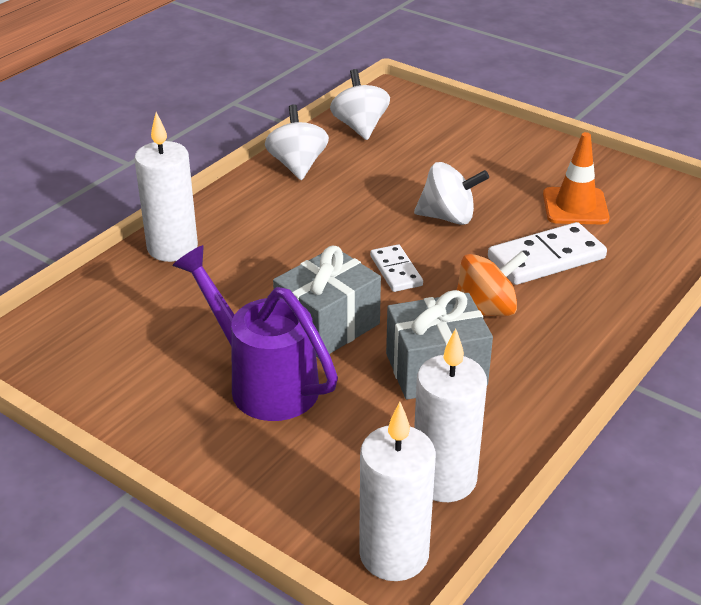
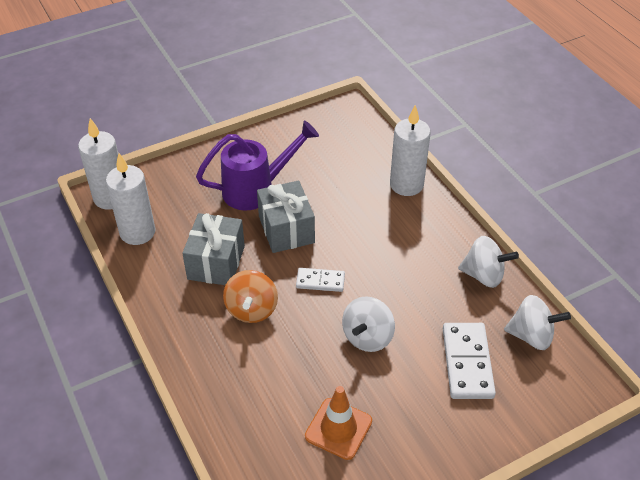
camera: 115 degrees right, 10 degrees up
white domino [488,222,607,285] -> white domino moved to [443,323,496,399]

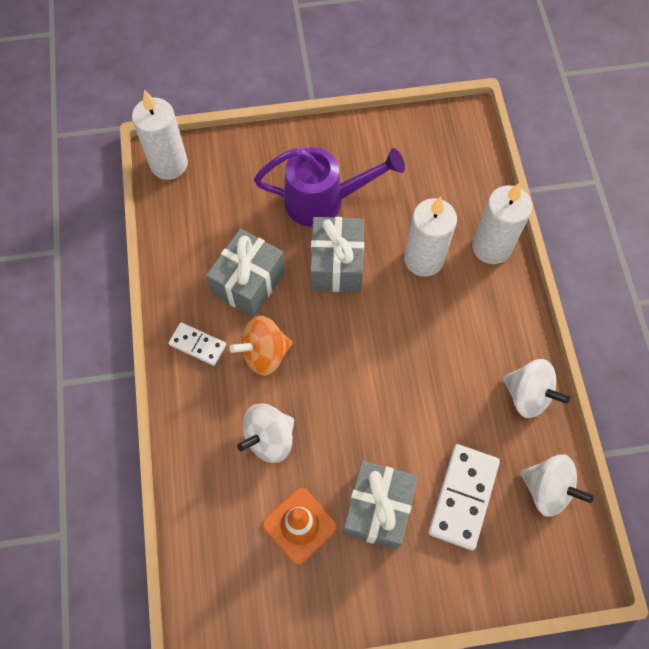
camera: 20 degrees right, 20 degrees up
white candle [106,153,155,245] -> white candle moved to [404,196,457,277]
orange spinning top [223,270,278,323] -> orange spinning top turned 45 degrees clockwise [230,316,293,376]
white domino [296,268,345,292] -> white domino moved to [168,322,226,366]
white spinning top [342,296,395,352] -> white spinning top moved to [237,403,294,463]
none -> grey gift [343,461,418,550]

